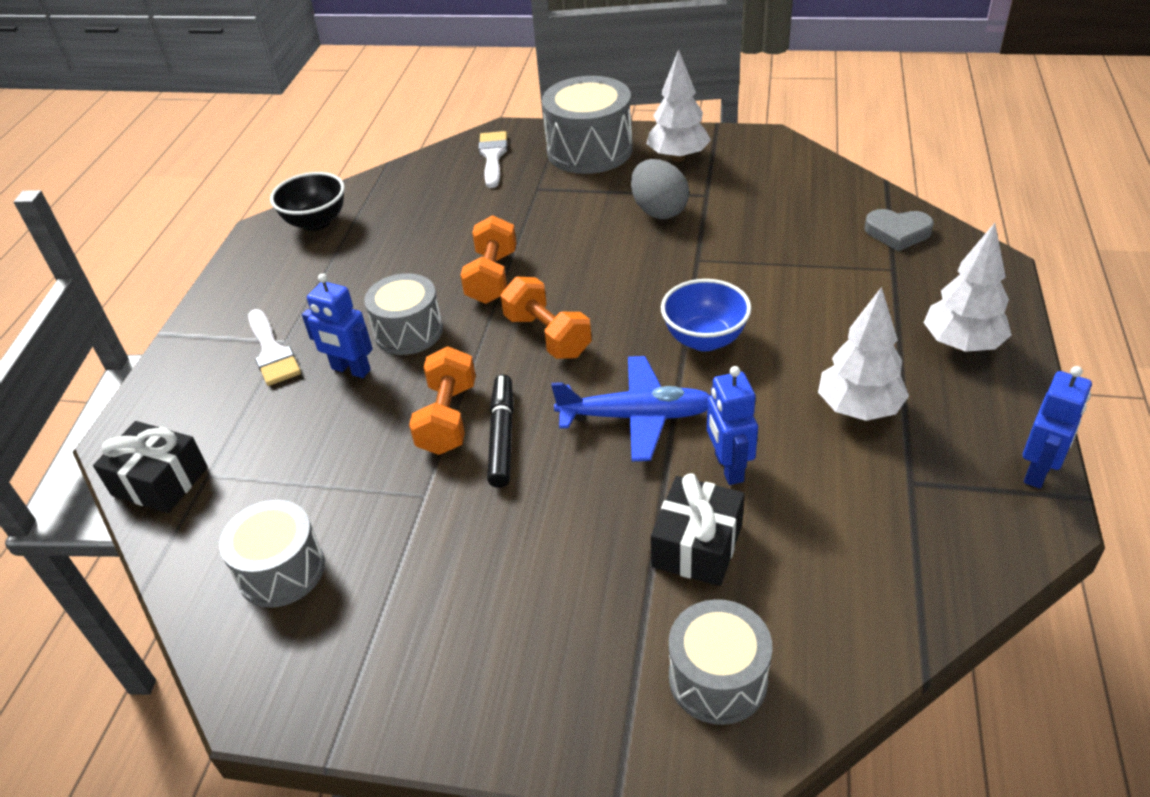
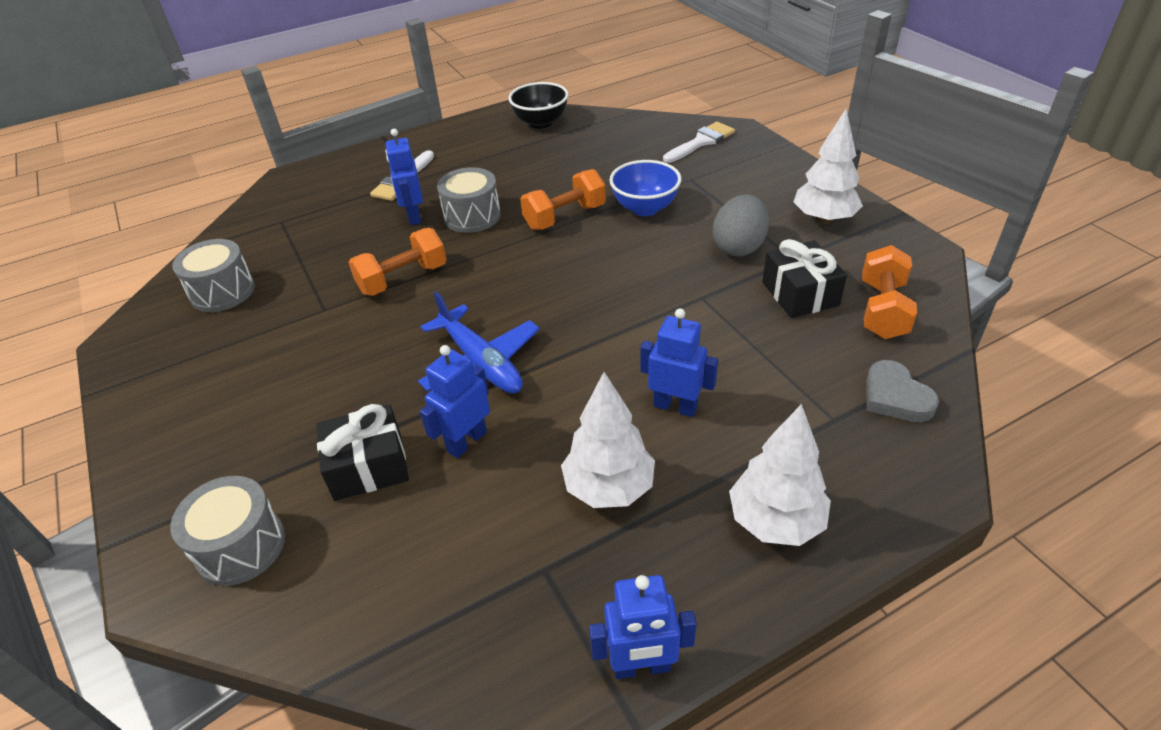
camera: 50 degrees right, 0 degrees up
black gift [93,421,208,513] -> black gift moved to [762,239,847,318]
black marker [487,374,514,488] -> none
orange dumbbell [501,277,592,359] -> orange dumbbell moved to [862,245,918,339]
grey drum [542,76,633,174] -> none
blue bowl [661,279,751,351] -> blue bowl moved to [609,160,681,216]
none -> blue robot [640,308,718,417]

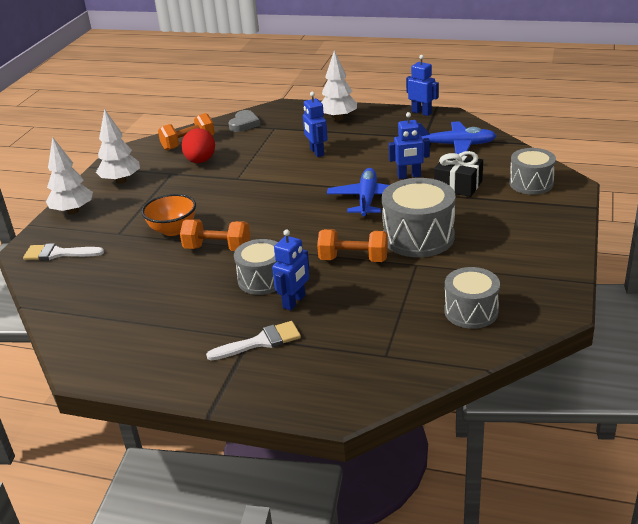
camera: 135 degrees left, 10 degrees down
black bowl [508,82,569,129] -> none
white tree [561,372,655,508] -> white tree moved to [46,137,93,215]
blue bowl [609,160,681,216] -> orange bowl [141,194,196,236]
grey egg [713,194,769,256] -> none
black gift [762,239,847,318] -> red egg [181,128,215,163]
none -> grey drum [382,178,455,257]
none -> blue plane [418,121,497,156]

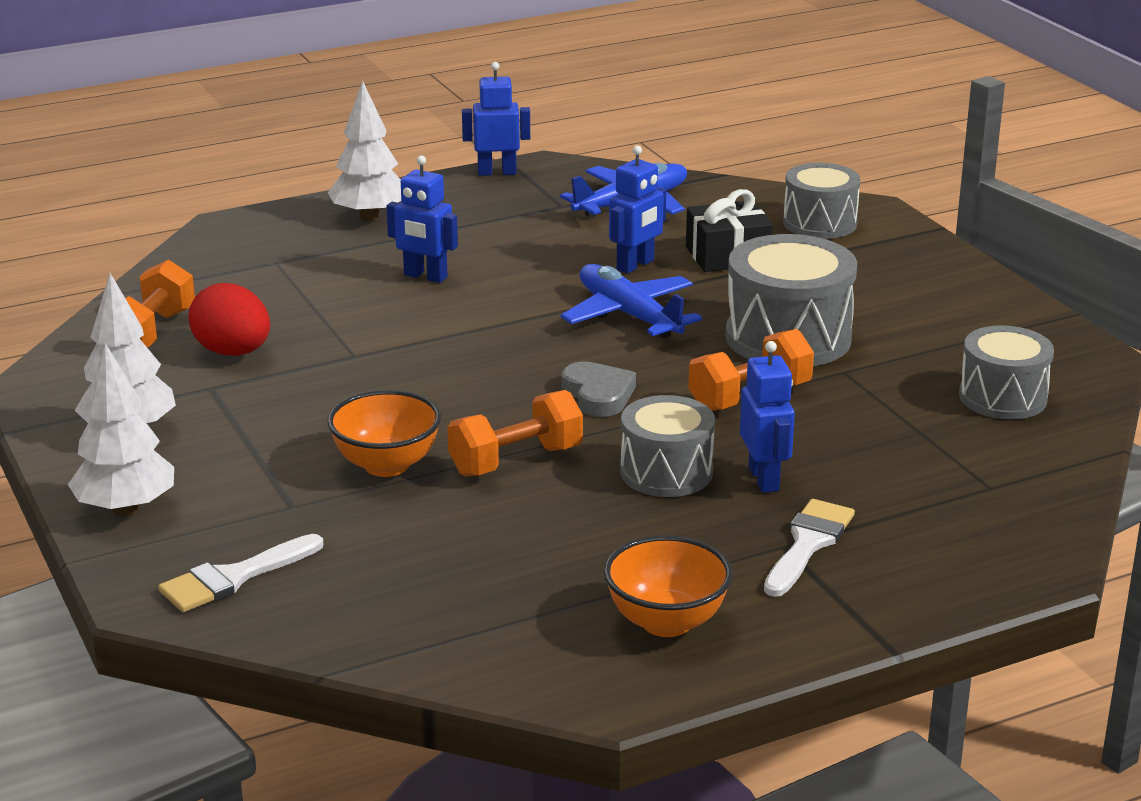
camera: 45 degrees left, 5 degrees down
grey heart [228,110,260,132] -> grey heart moved to [562,361,636,417]
none -> orange bowl [604,535,732,637]

